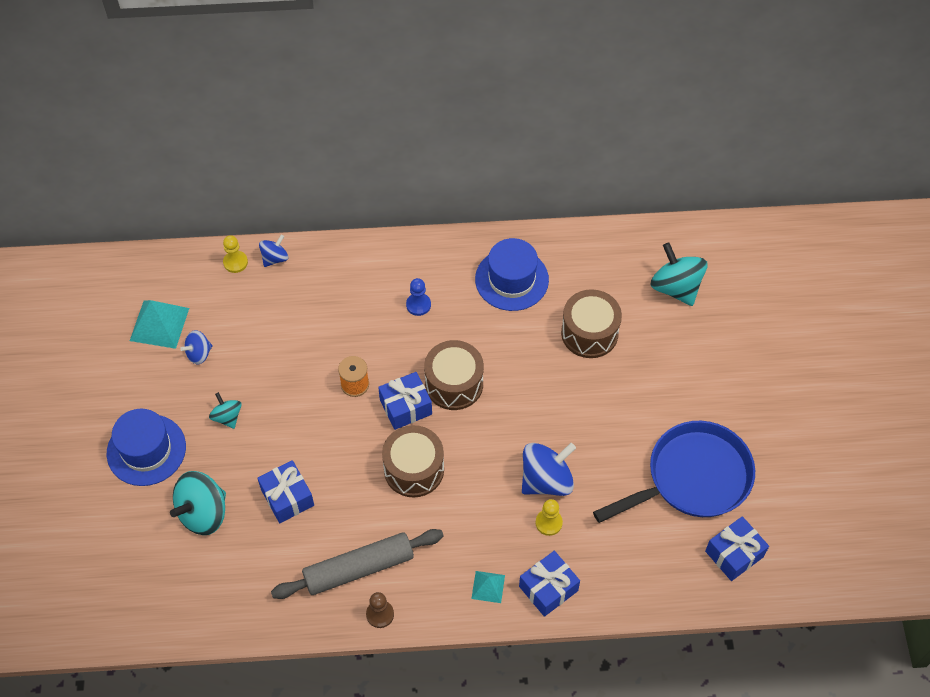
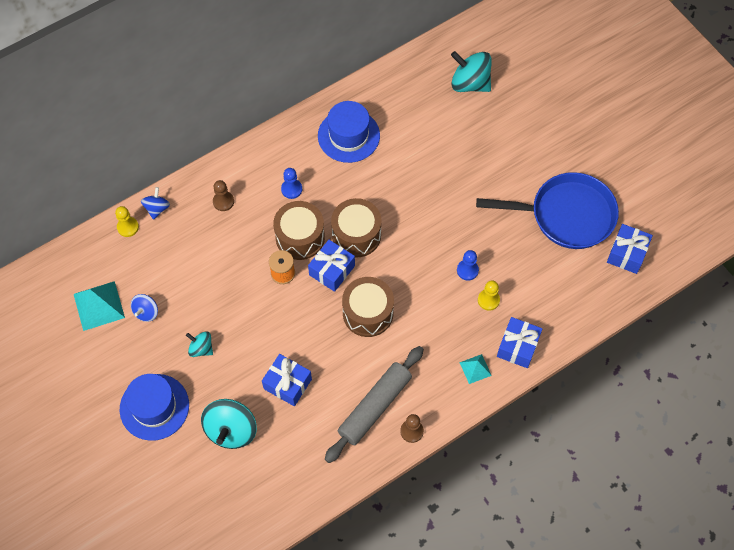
camera: 30 degrees left, 5 degrees up
blue spinning top [522,443,576,496] -> blue pawn [457,250,479,281]
brown drum [561,289,622,358] -> brown drum moved to [273,201,325,260]
blue pan [593,421,755,523] -> blue pan turned 60 degrees clockwise [476,172,619,249]
none -> brown pawn [213,180,234,211]

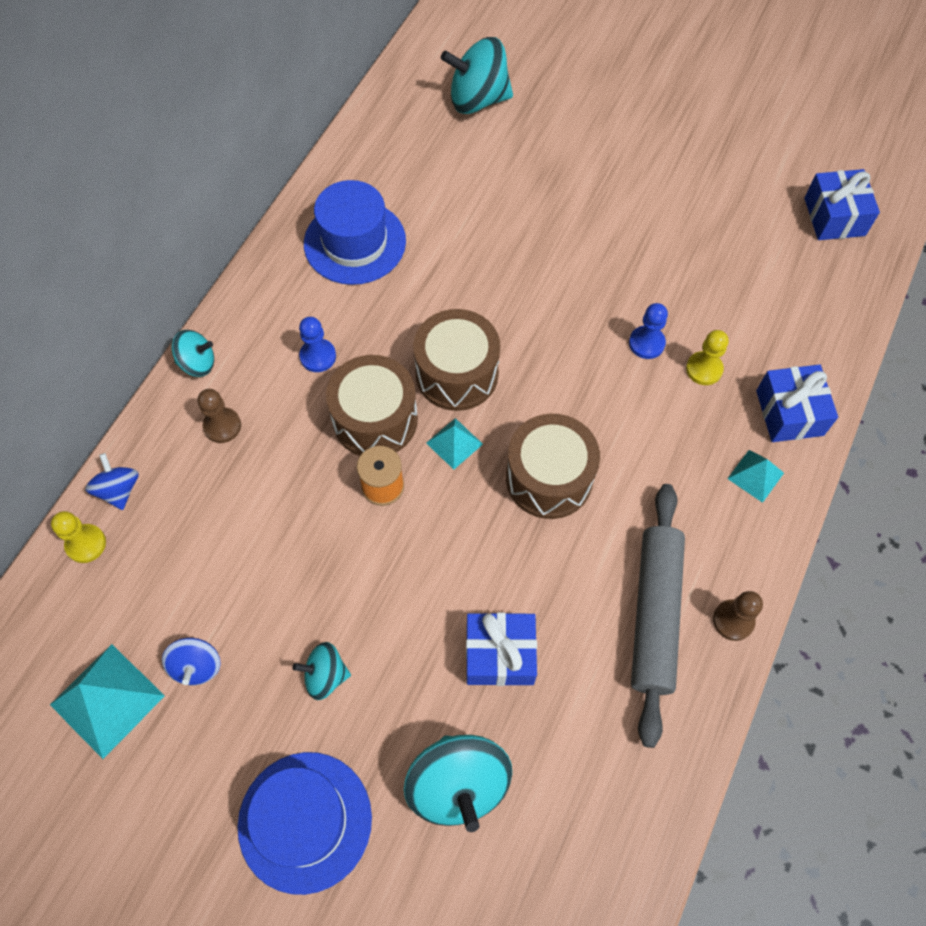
camera: 30 degrees left, 0 degrees up
blue gift [308,240,355,292] -> turquoise pyramid [426,418,483,470]
blue pan [476,172,619,249] -> none
none -> turquoise spinning top [172,330,214,377]

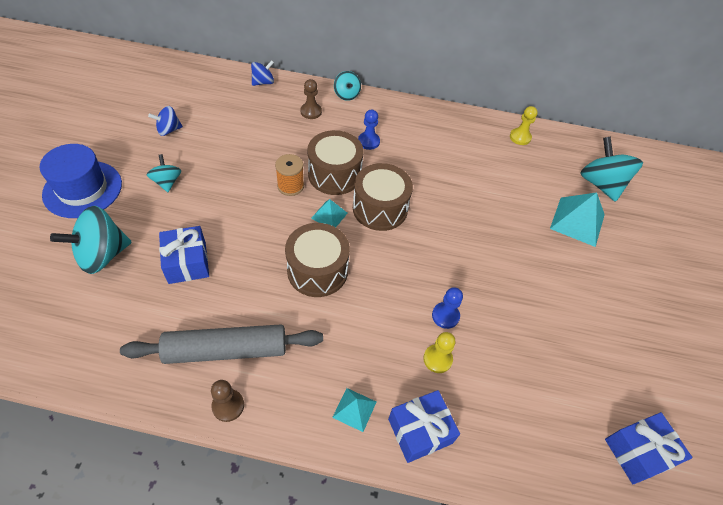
camera: 70 degrees right, 10 degrees down
turquoise pyramid [50,644,165,759] -> turquoise pyramid moved to [550,192,605,247]
yellow pawn [51,511,106,563] -> yellow pawn moved to [510,106,538,145]
blue hat [304,180,406,285] -> none

